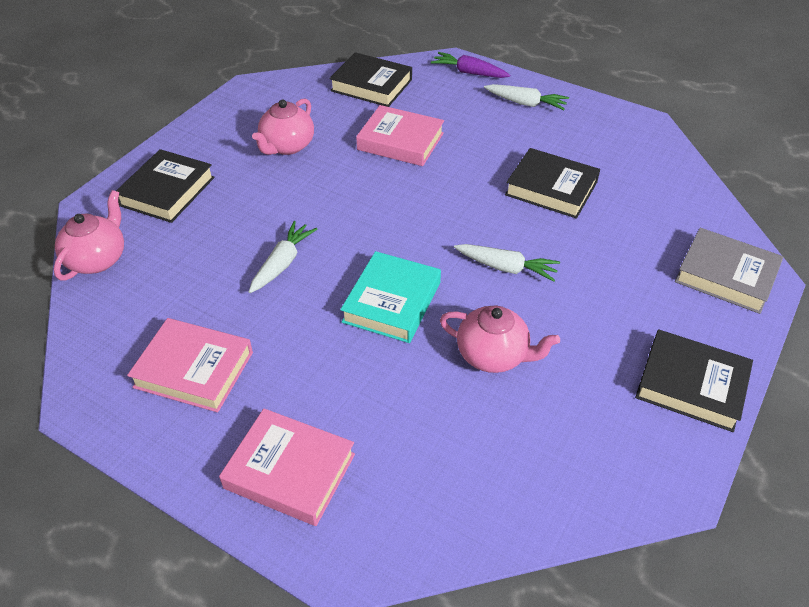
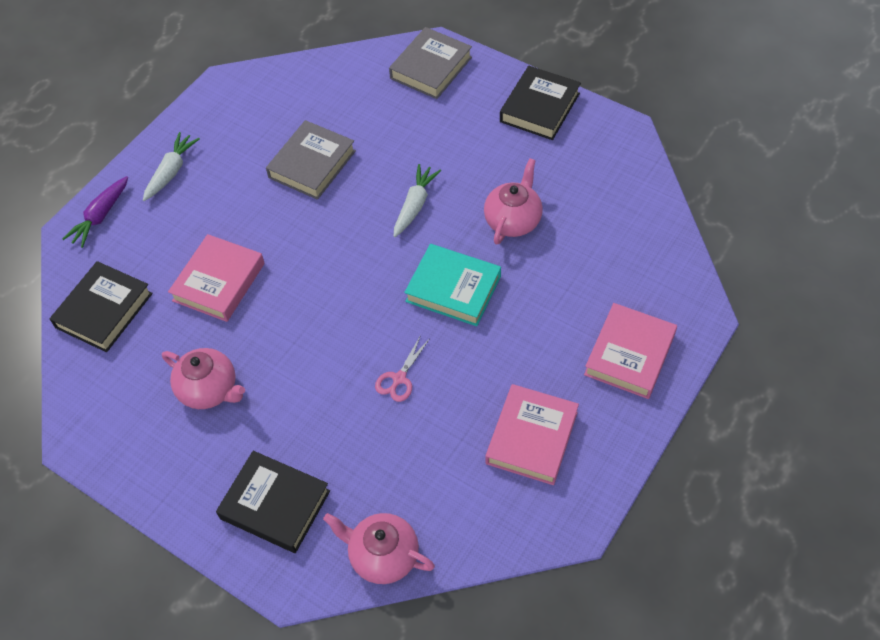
camera: 85 degrees left, 10 degrees up
white carrot [249,221,317,293] -> pink scissors [375,335,429,402]
black book [505,148,600,219] -> grey book [266,120,356,200]

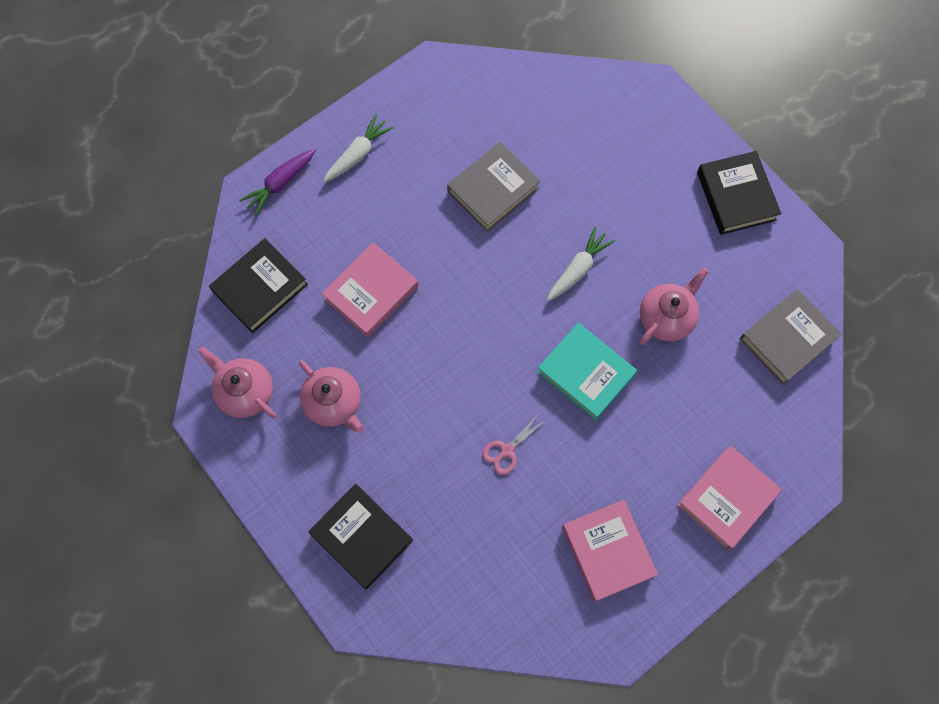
camera: 15 degrees right, 15 degrees up
pink teapot [323,513,435,584] -> pink teapot moved to [198,346,277,419]
grey book [389,27,472,99] -> grey book moved to [740,289,842,385]
pink book [486,384,579,485] -> pink book turned 60 degrees counterclockwise [562,500,658,602]
black book [500,66,581,140] -> black book turned 60 degrees counterclockwise [697,151,781,235]

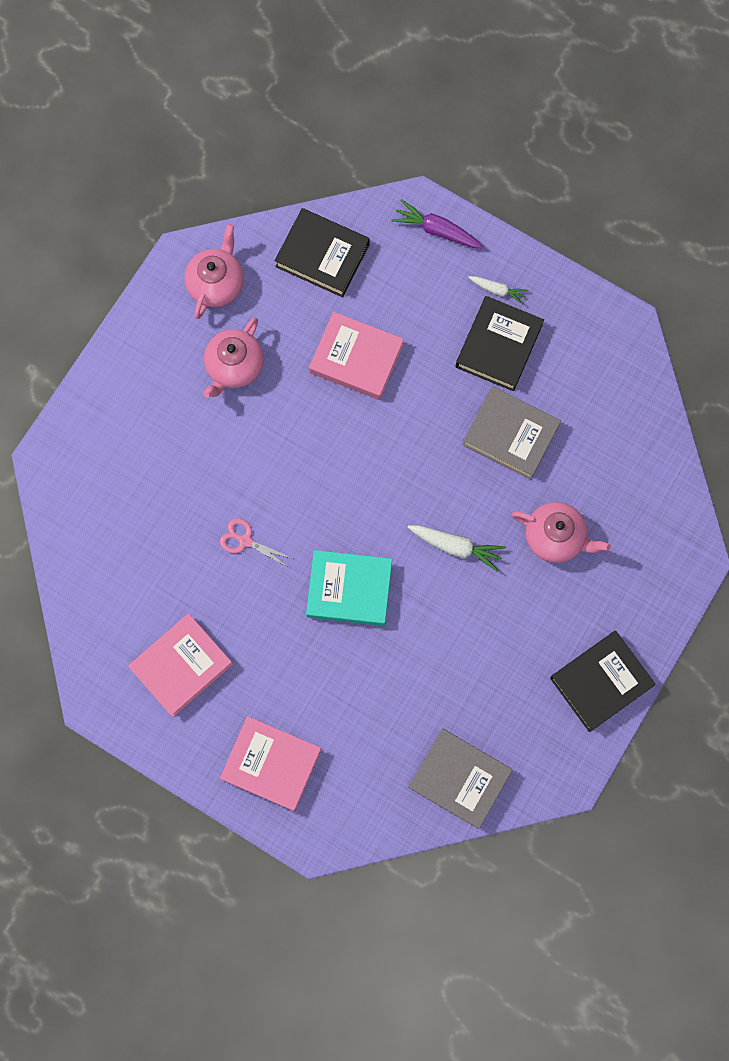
camera: 70 degrees right, 5 degrees up
black book [308,484,413,589] -> black book moved to [456,296,544,391]
white carrot [323,114,394,183] -> white carrot [468,276,529,304], size x0.64
turquoise book [537,323,637,421] -> turquoise book turned 75 degrees clockwise [306,550,392,626]
pink teapot [639,268,709,345] -> pink teapot moved to [511,502,611,563]

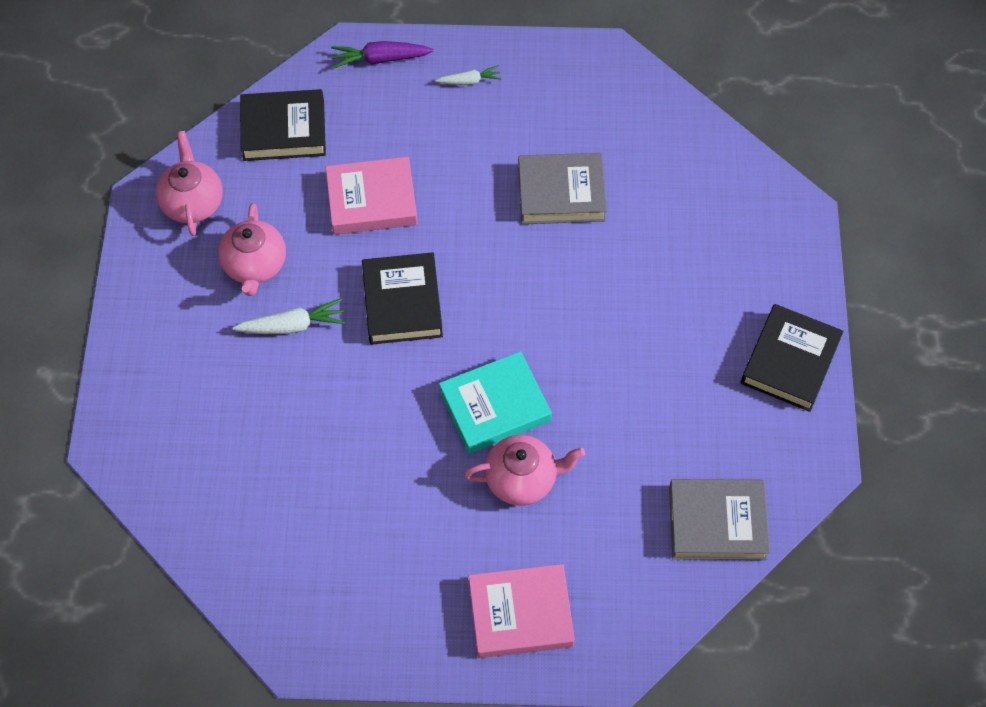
camera: 30 degrees left, 15 degrees down
pink book [128,614,233,717] -> none
pink scissors [220,518,293,567] -> none
white carrot [407,525,506,571] -> white carrot moved to [233,298,346,334]
black book [456,296,544,391] -> black book moved to [362,252,443,345]
pink teapot [511,502,611,563] -> pink teapot moved to [464,435,585,505]

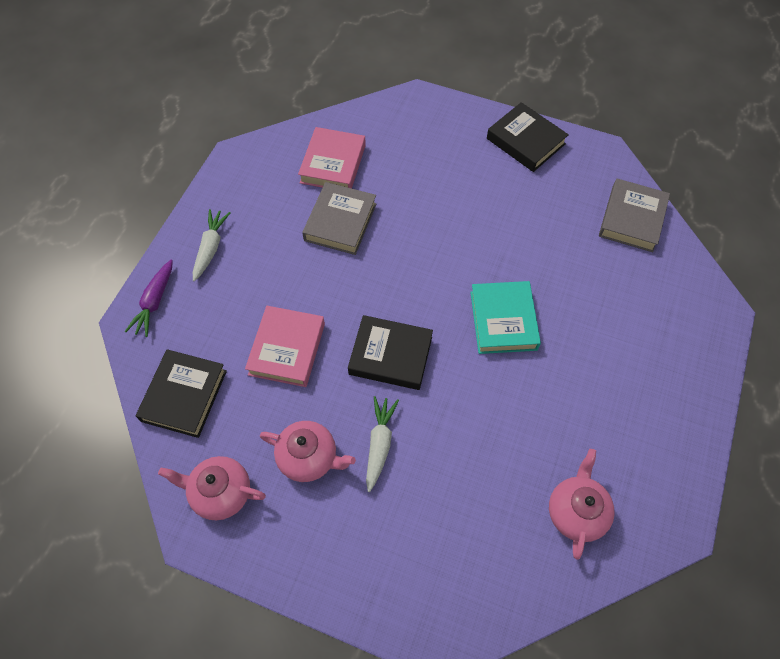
camera: 70 degrees left, 0 degrees up
white carrot [435,66,502,85] -> white carrot [193,209,230,282], size x1.56
pink teapot [464,435,585,505] -> pink teapot moved to [549,449,615,560]
pink book [468,564,575,658] -> pink book moved to [298,127,366,188]

